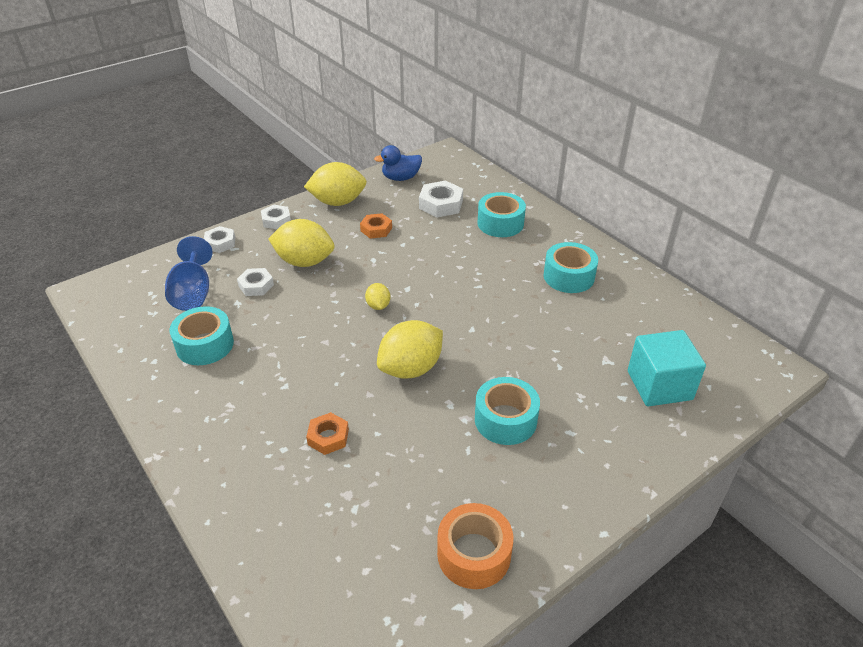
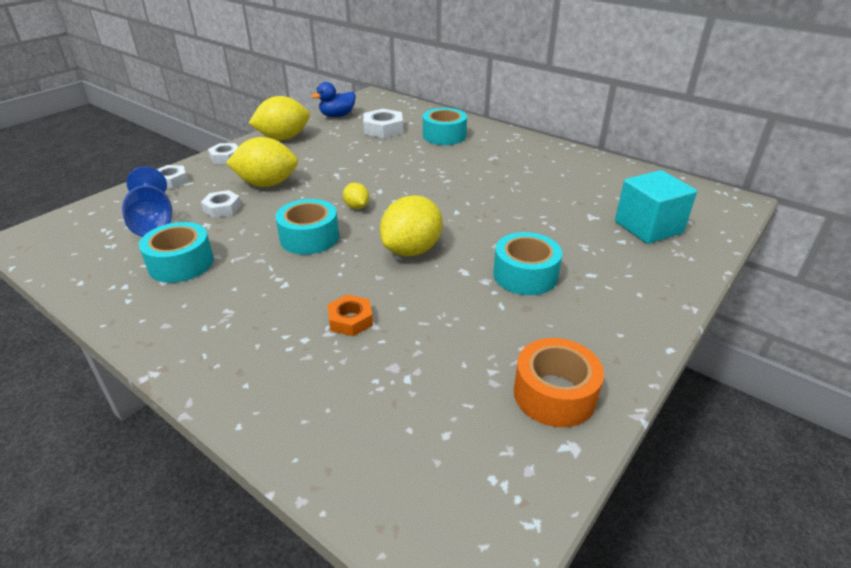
camera: 15 degrees left, 5 degrees down
orange nut [360,213,392,239] -> none
turquoise tape [543,242,598,293] -> turquoise tape moved to [275,199,339,255]

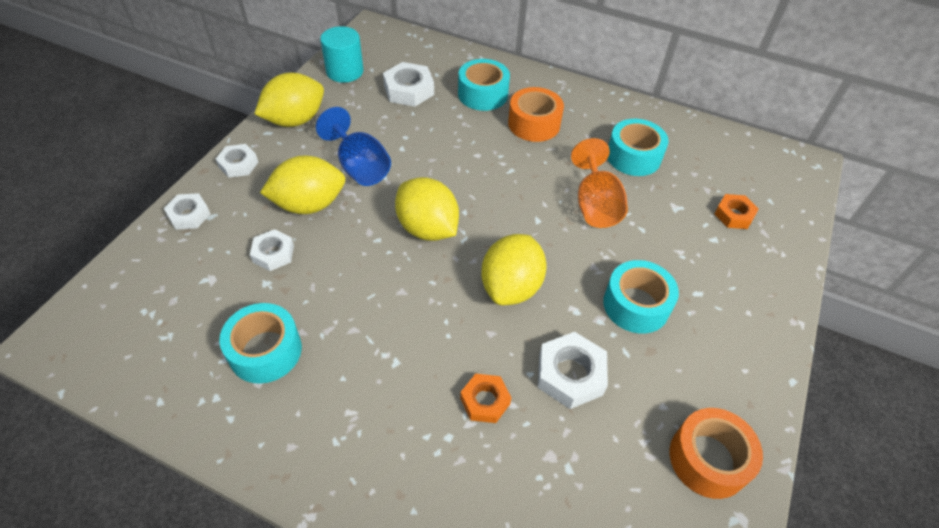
camera: 15 degrees left, 15 degrees up
blue goblet [122,167,173,237] -> blue goblet moved to [316,107,391,186]
turquoise tape [275,199,339,255] -> turquoise tape moved to [607,119,668,176]
blue duck [311,82,356,117] -> turquoise cylinder [320,26,364,83]
yellow lemon [343,183,369,209] -> yellow lemon [395,177,459,241], size x2.01
turquoise cube [615,170,697,244] -> orange nut [714,194,759,229]
none -> orange tape [508,87,564,142]
none -> white nut [538,332,608,409]
none -> orange goblet [571,138,628,228]

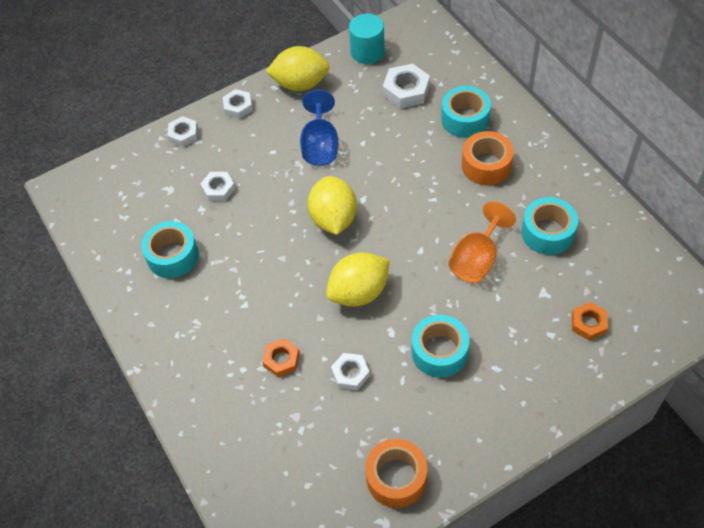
camera: 40 degrees right, 5 degrees up
yellow lemon [260,155,345,214] -> none
white nut [538,332,608,409] -> white nut [331,353,370,390], size x0.65

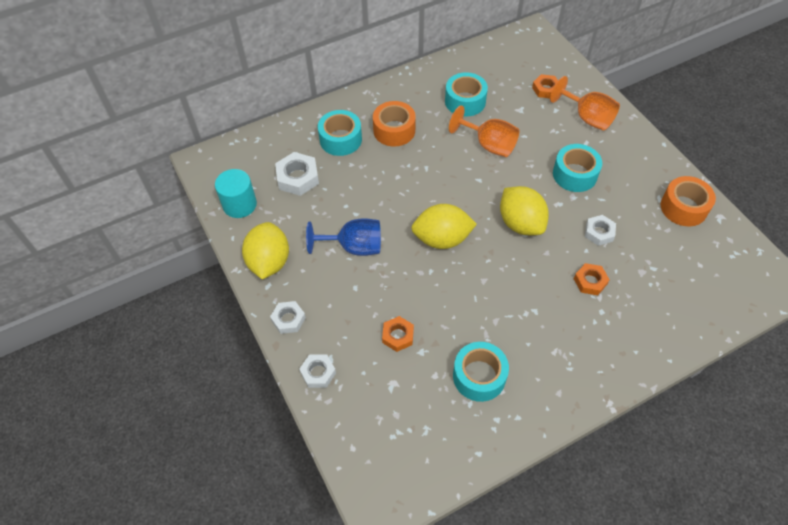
camera: 90 degrees left, 0 degrees up
white nut [200,172,235,201] -> orange nut [382,316,414,352]
none -> orange goblet [550,76,620,131]

